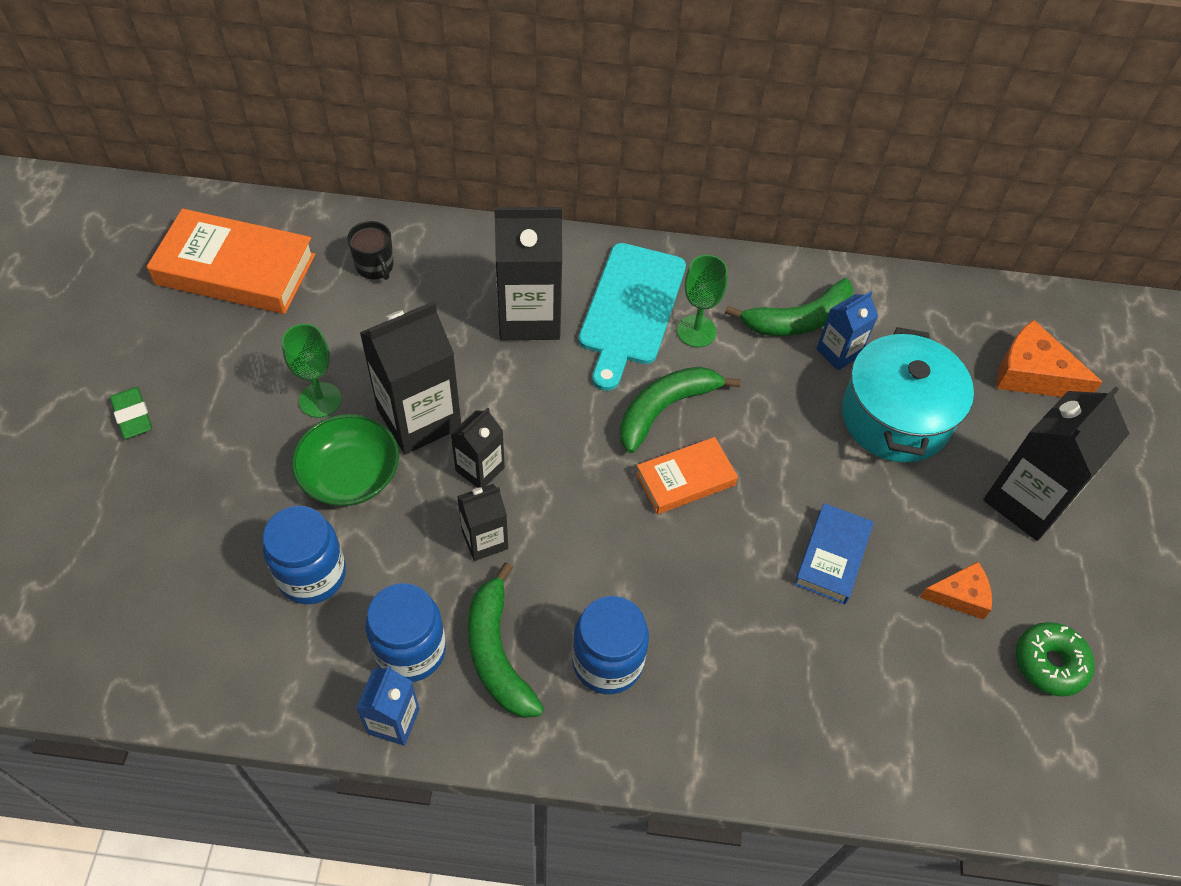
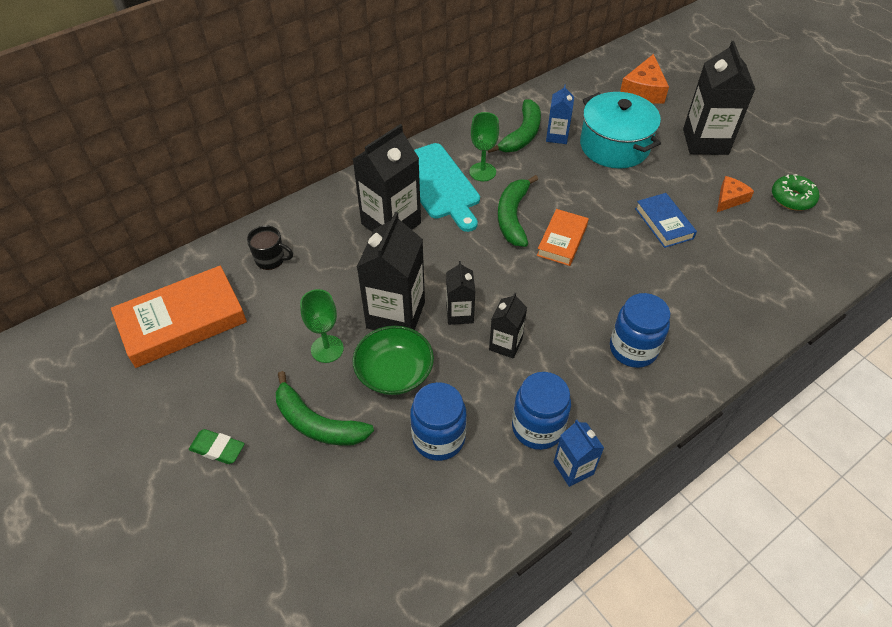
camera: 40 degrees left, 5 degrees down
green banana [468,562,544,718] -> green banana moved to [276,371,374,446]
orange cheese [997,320,1102,397] -> orange cheese turned 60 degrees counterclockwise [620,54,669,104]

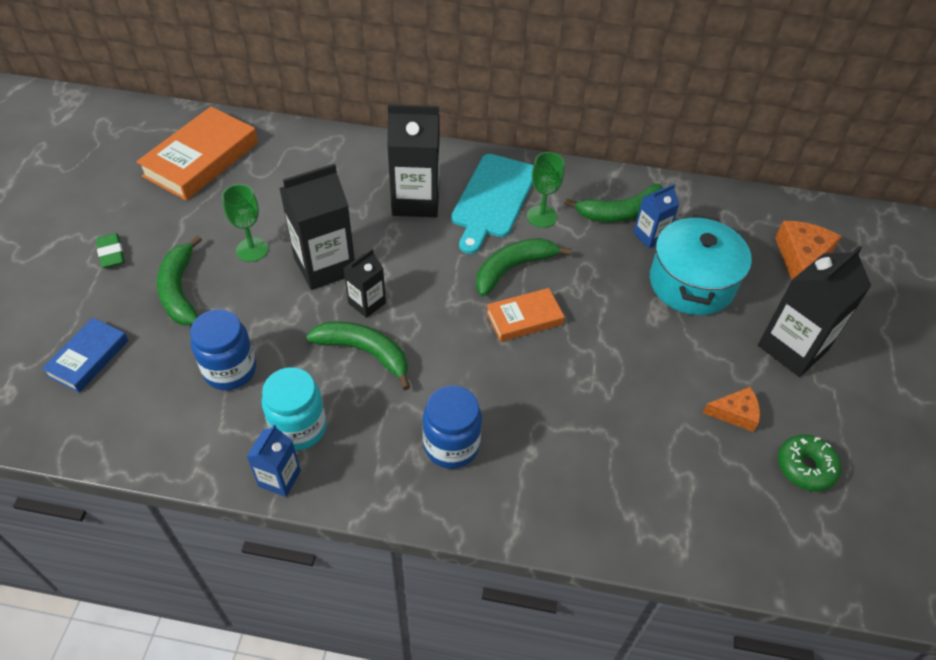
camera: 45 degrees right, 0 degrees up
orange book [111,266,247,368] -> orange book turned 75 degrees counterclockwise [136,106,258,201]
black mug [247,225,293,270] -> none
green bowl [353,326,434,395] -> none
black carton [489,293,527,359] -> green banana [306,321,410,390]
blue jar [512,372,571,450] -> turquoise jar [262,368,326,451]
orange cheese [620,54,669,104] -> orange cheese turned 135 degrees clockwise [775,221,842,280]
blue book [635,193,697,248] -> blue book moved to [42,318,128,393]

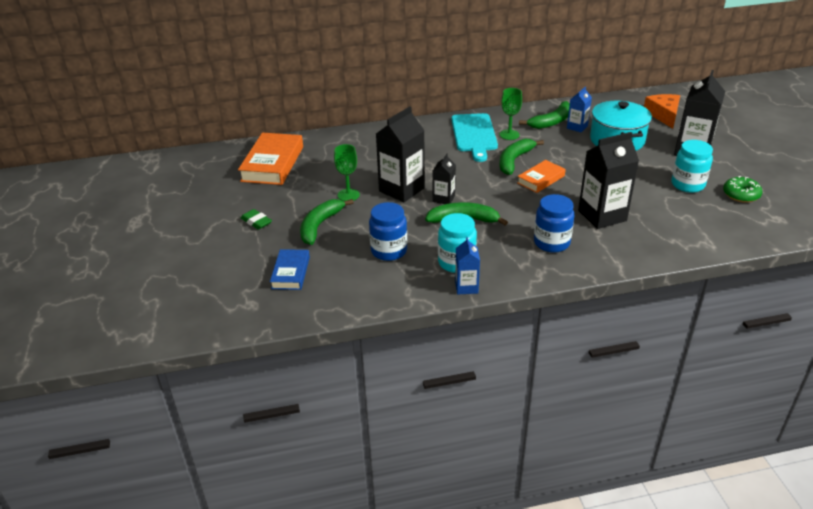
camera: 20 degrees left, 15 degrees down
green banana [157,235,202,326] -> green banana turned 60 degrees clockwise [300,199,354,245]
black carton [387,104,440,217] -> black carton moved to [578,132,639,229]
orange cheese [703,387,760,432] -> turquoise jar [671,140,713,193]

